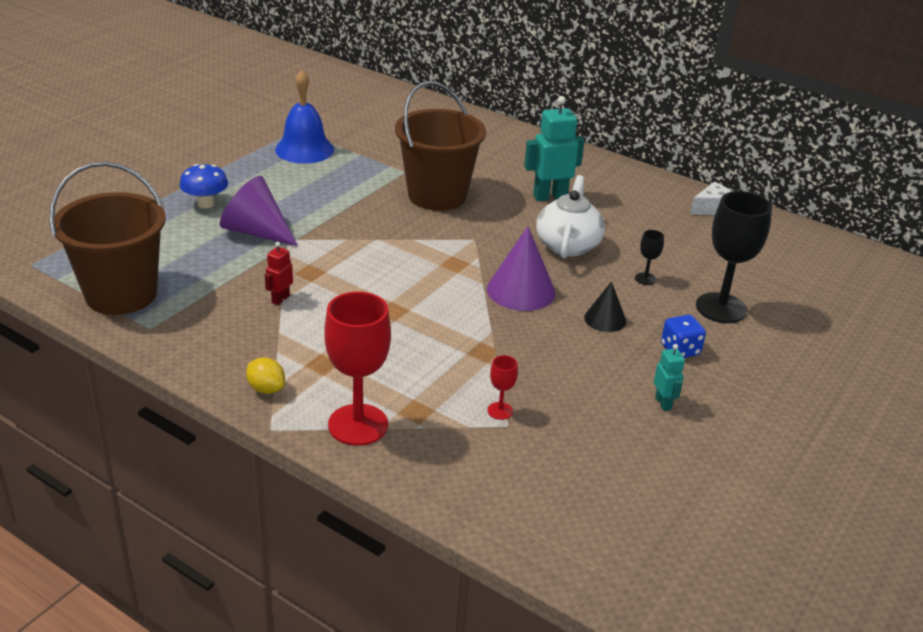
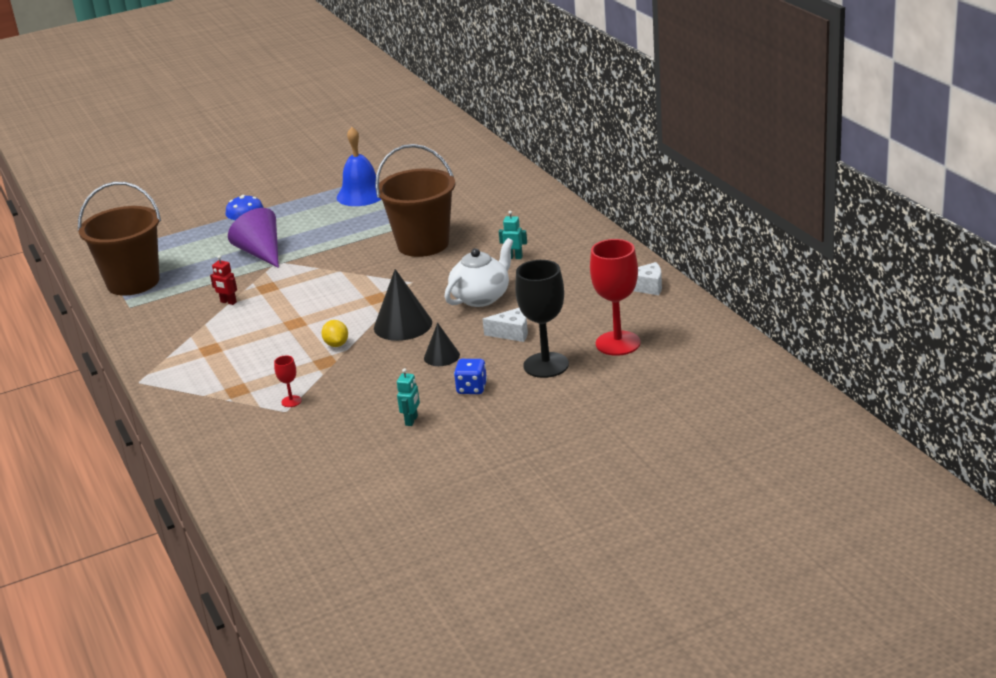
camera: 35 degrees right, 5 degrees down
yellow lemon [246,357,285,394] -> yellow lemon moved to [321,320,348,347]
red robot [265,242,293,305] -> red robot turned 120 degrees counterclockwise [210,255,237,305]
red goblet [324,292,391,446] -> red goblet moved to [590,239,641,356]
purple cone [487,226,556,311] -> black cone [374,269,432,341]
turquoise robot [524,96,585,201] -> turquoise robot [499,211,527,259], size x0.52
black goblet [635,230,664,285] -> white cheese [483,308,528,342]

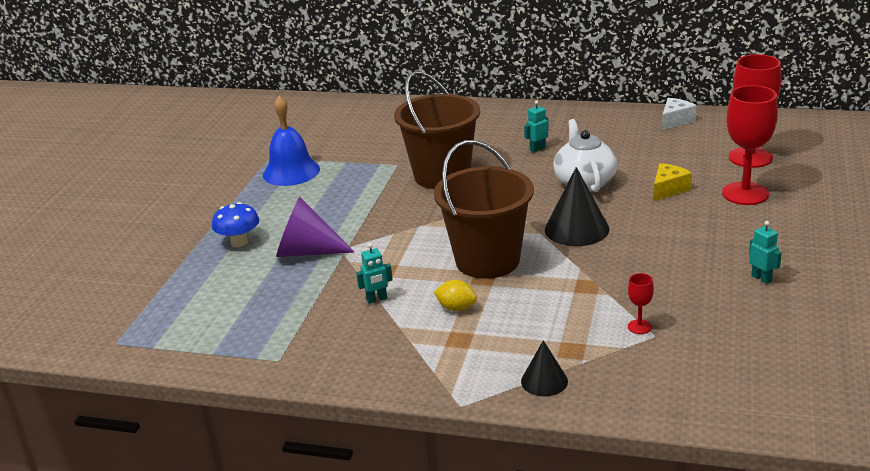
camera: 50 degrees left, 0 degrees up
brown bucket [78,182,161,296] -> brown bucket moved to [434,140,534,279]
red robot [210,255,237,305] -> turquoise robot [356,243,393,304]
yellow lemon [321,320,348,347] -> yellow lemon moved to [434,280,477,311]
black cone [424,323,460,366] -> black cone moved to [521,340,568,396]
blue dice [454,359,487,394] -> none
white cheese [483,308,528,342] -> yellow cheese [653,163,692,202]
black goblet [515,260,569,378] -> red goblet [722,85,778,205]

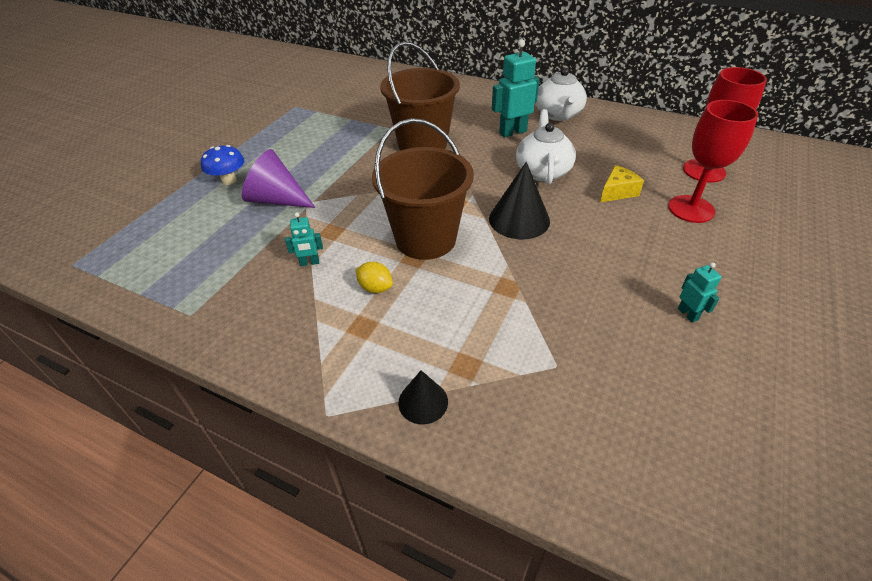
camera: 10 degrees right, 15 degrees up
blue bell [263,96,320,186] -> none
turquoise robot [524,100,549,153] -> turquoise robot [492,40,540,137], size x1.91
red goblet [628,273,654,334] -> none
white cheese [662,98,697,130] -> none
none -> white teapot [536,68,587,121]

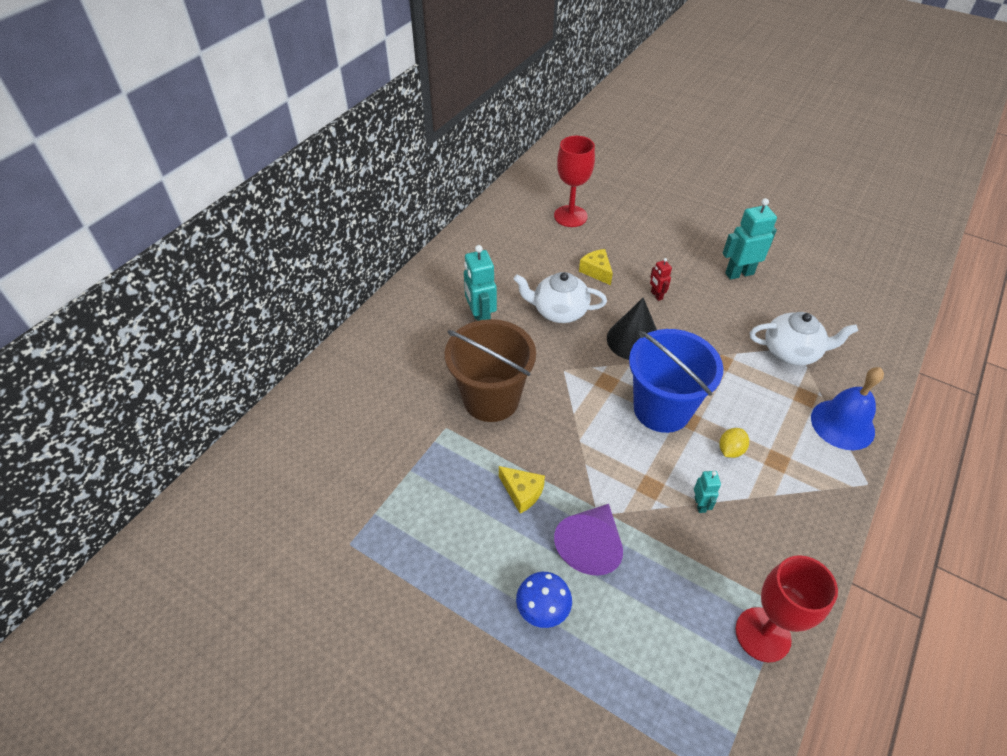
camera: 85 degrees left, 5 degrees up
brown bucket [372,118,474,260] -> blue bucket [629,329,723,433]
black cone [398,370,448,424] -> blue bell [811,367,884,450]
white teapot [536,68,587,121] -> white teapot moved to [750,312,858,365]
red goblet [668,100,758,223] -> red goblet moved to [735,555,838,663]
turquoise robot [678,262,722,323] -> turquoise robot [723,198,777,280], size x1.91
none -> yellow cheese [499,466,545,514]
none -> red robot [650,258,672,301]

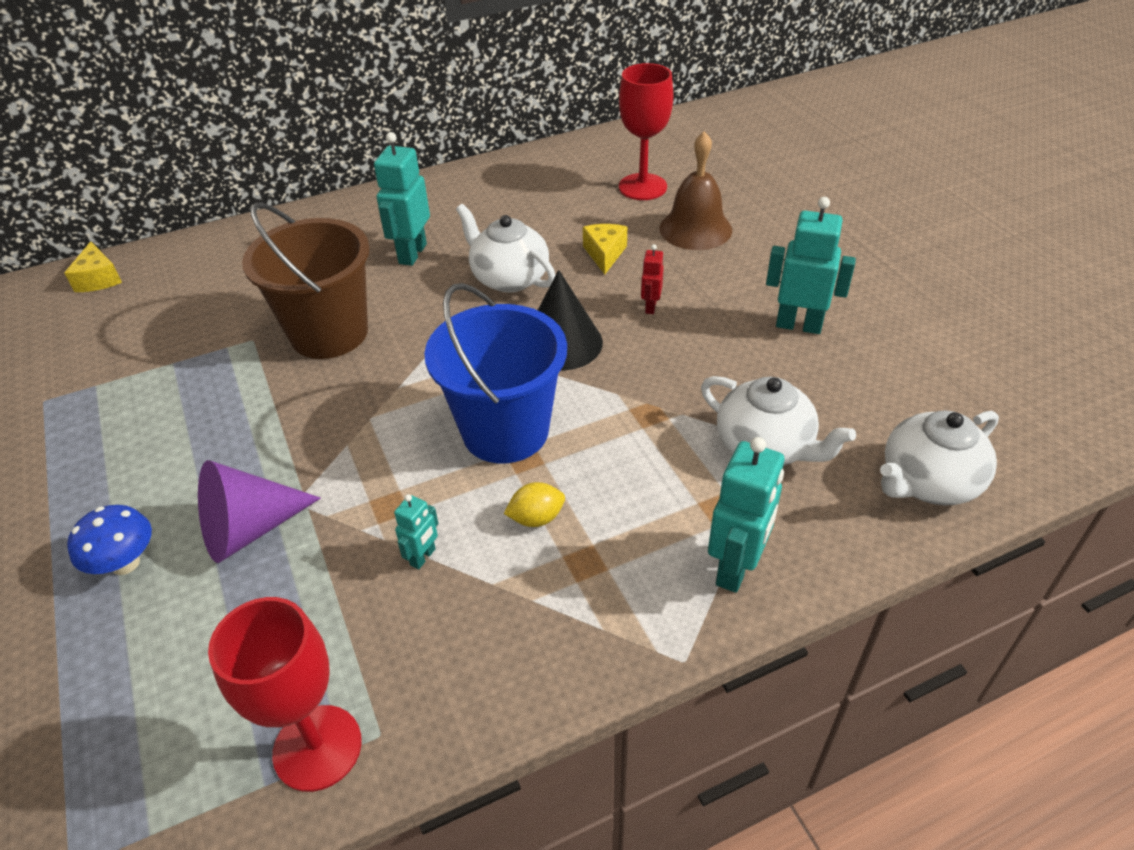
camera: 35 degrees right, 5 degrees down
yellow cheese [499,466,545,514] -> yellow cheese moved to [64,241,122,292]
blue bell [811,367,884,450] -> turquoise robot [708,437,784,593]
none -> brown bell [659,131,732,250]
none -> white teapot [880,410,999,505]

